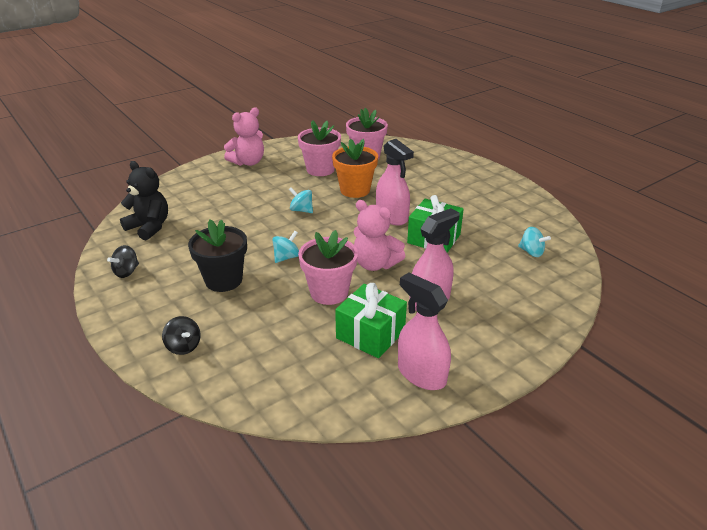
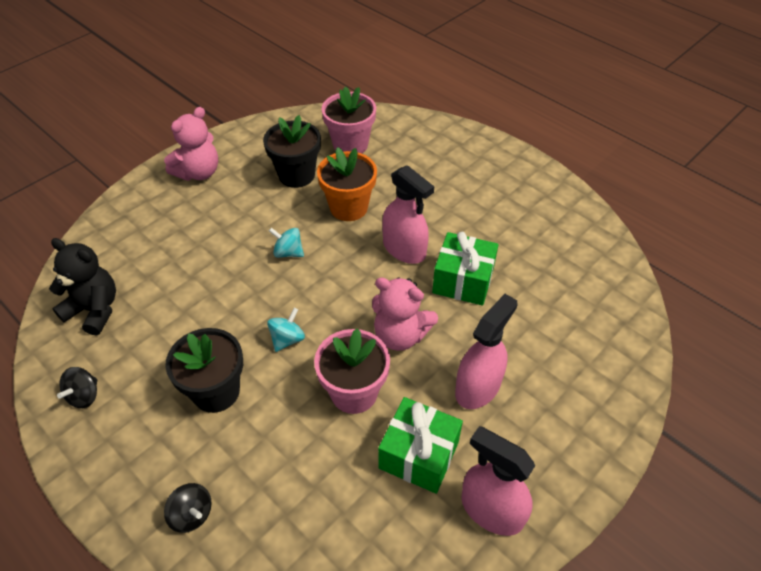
camera: 10 degrees left, 15 degrees up
pink flower pot [298,120,341,176] -> black flower pot [263,115,321,188]
turquoise spinning top [518,227,551,257] -> none

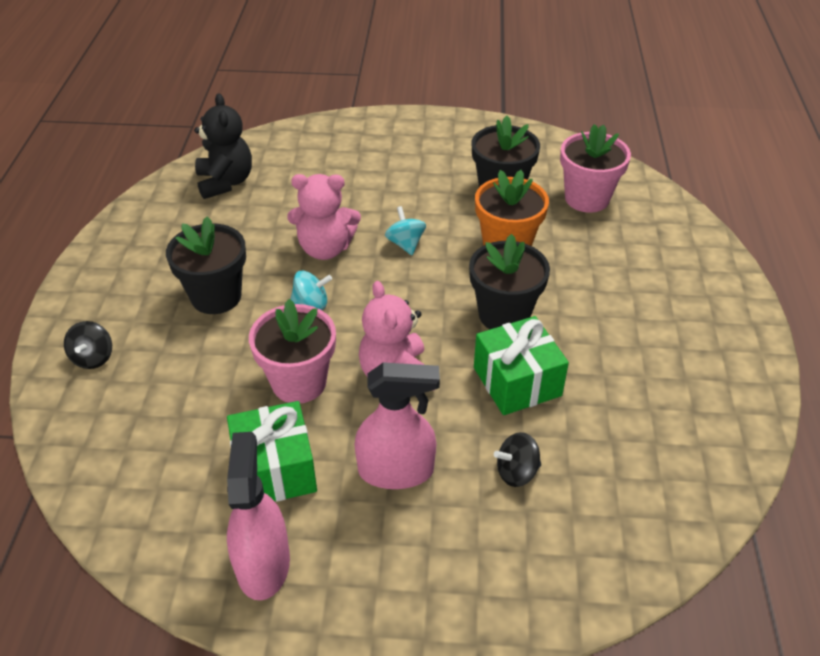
camera: 50 degrees right, 5 degrees down
black spinning top [57,367,97,408] -> black spinning top moved to [494,432,541,487]
pink teddy bear [164,107,218,181] -> pink teddy bear moved to [287,174,361,260]
pink spray bottle [382,165,434,264] -> black flower pot [469,234,550,329]

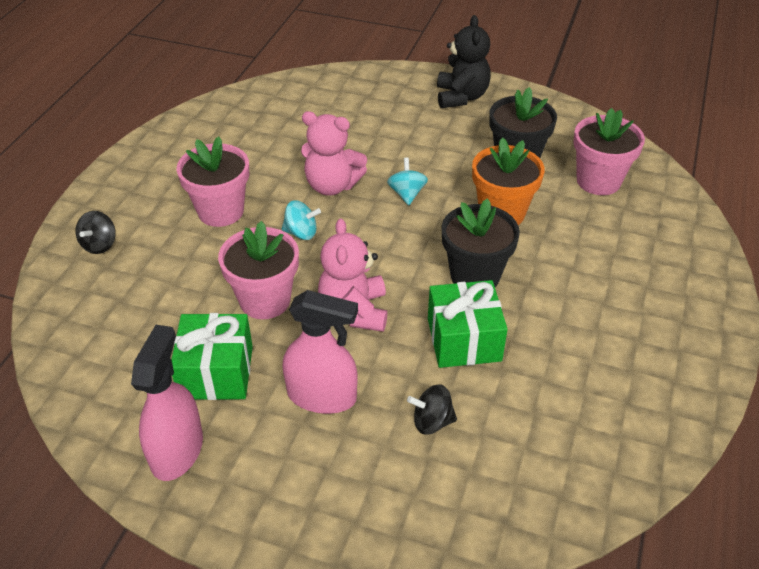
camera: 15 degrees right, 0 degrees up
black flower pot [166,216,246,314] -> pink flower pot [177,136,249,227]
black teddy bear [194,93,252,199] -> black teddy bear moved to [437,15,491,108]

